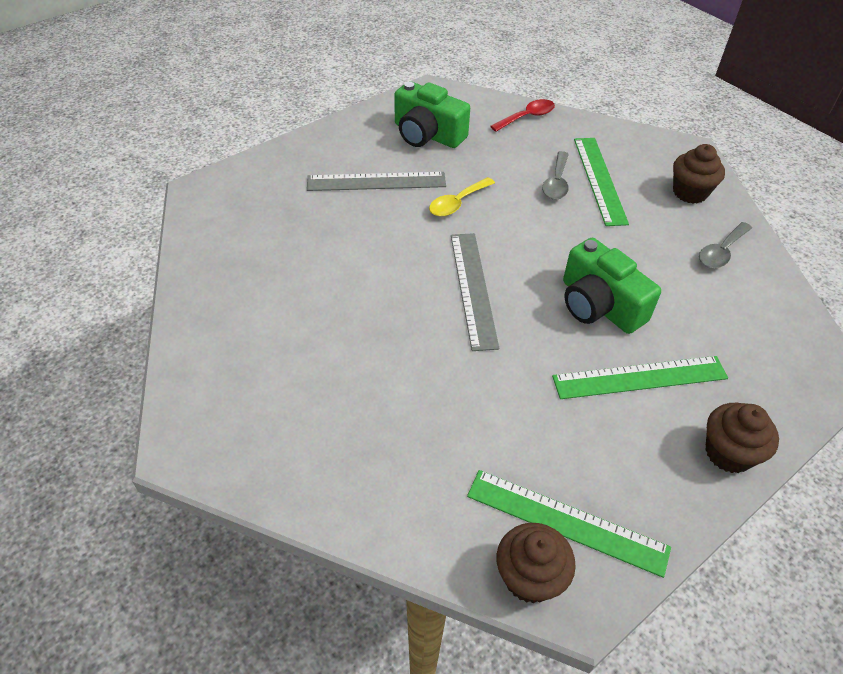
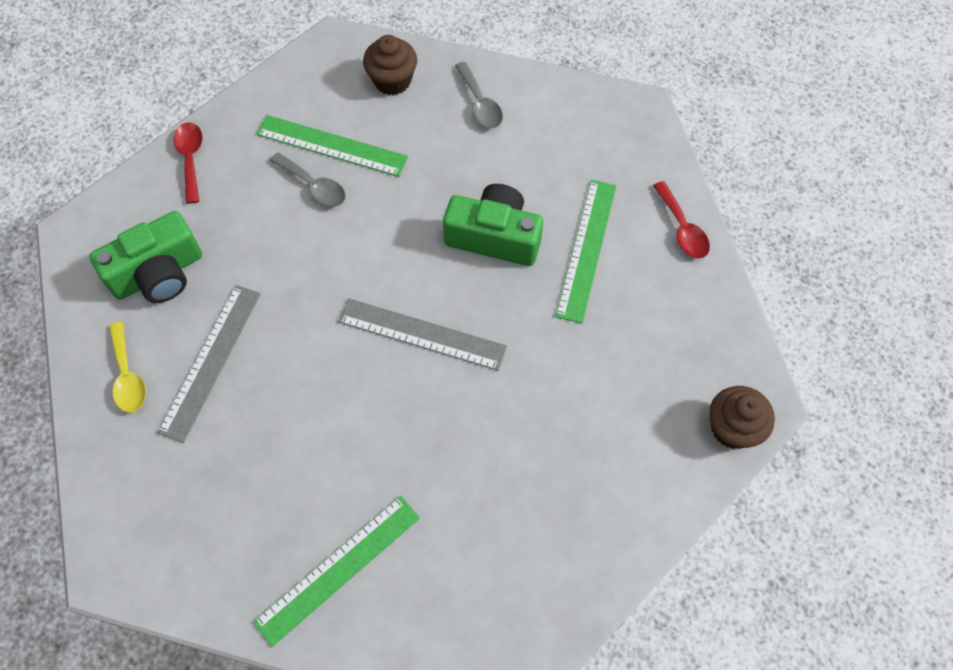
camera: 65 degrees left, 15 degrees up
yellow spoon [429,177,495,217] -> yellow spoon moved to [109,322,146,413]
green ruler [467,470,671,578] -> green ruler moved to [253,496,420,647]
green camera [563,238,661,334] -> green camera turned 150 degrees counterclockwise [443,184,543,266]
brown cupcake [706,403,779,473] -> red spoon [653,181,710,259]

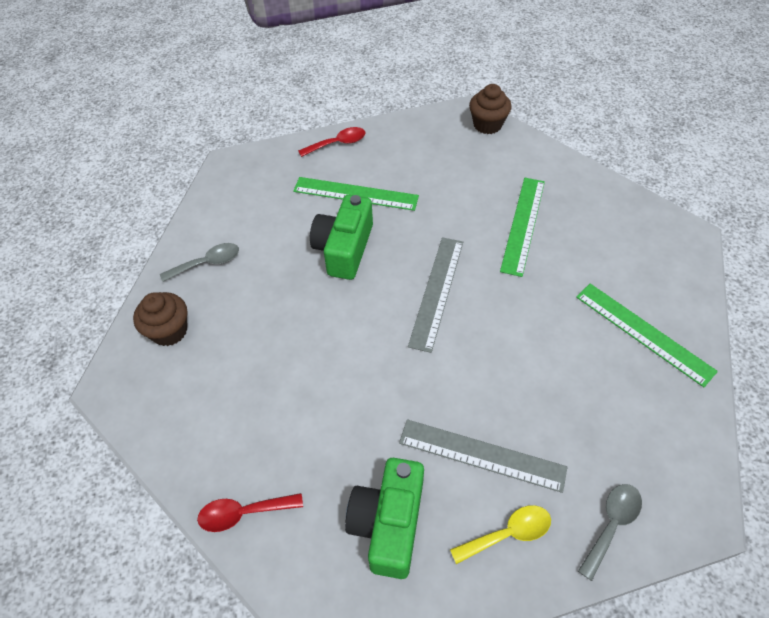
camera: 90 degrees left, 10 degrees down
green camera [89,211,202,303] -> green camera turned 135 degrees counterclockwise [345,458,424,579]
green ruler [256,115,408,177] -> green ruler moved to [500,178,545,277]
grey spoon [270,152,346,207] -> grey spoon moved to [578,484,642,581]

